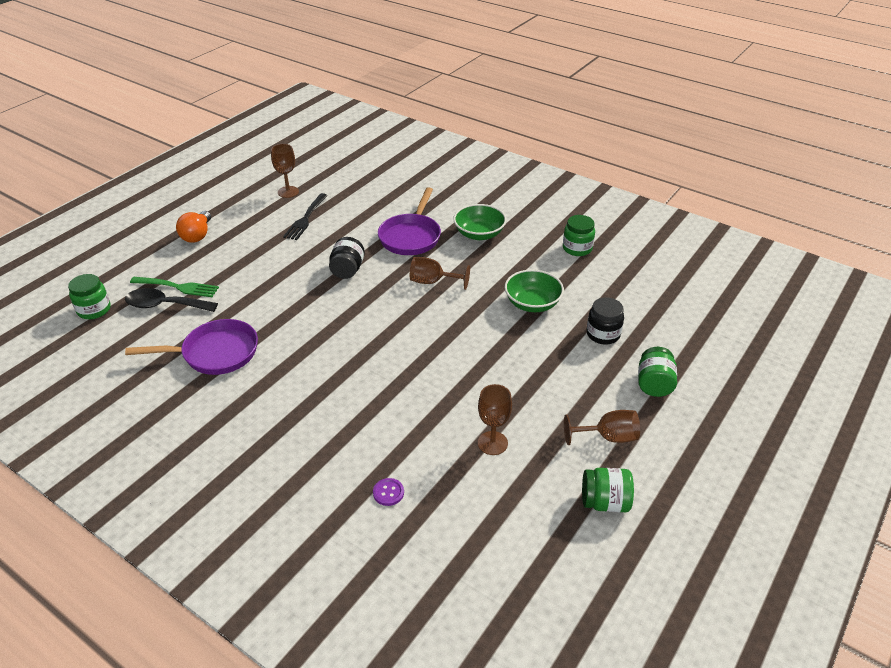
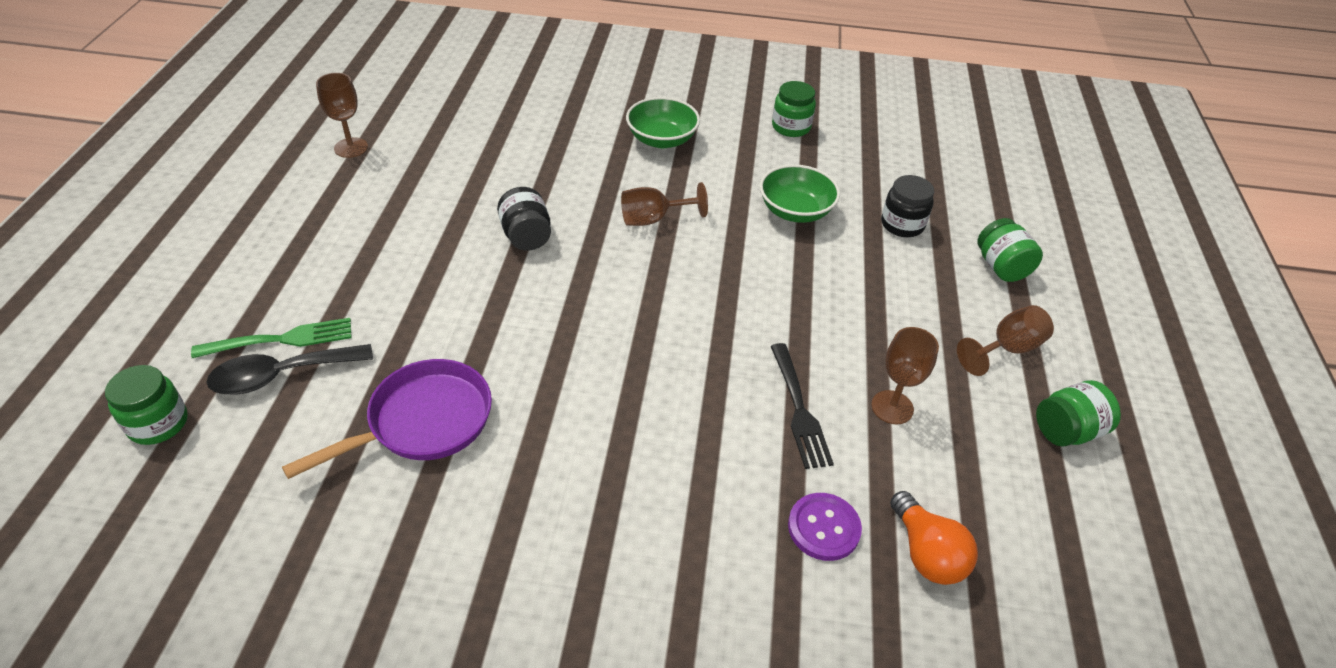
camera: 30 degrees left, 5 degrees up
orange light bulb [176,211,211,243] -> orange light bulb moved to [890,491,978,585]
black fork [283,193,328,240] -> black fork moved to [771,343,834,469]
purple button [373,478,404,506] -> purple button [788,493,862,561], size x1.57
purple pan [378,187,441,255] -> none

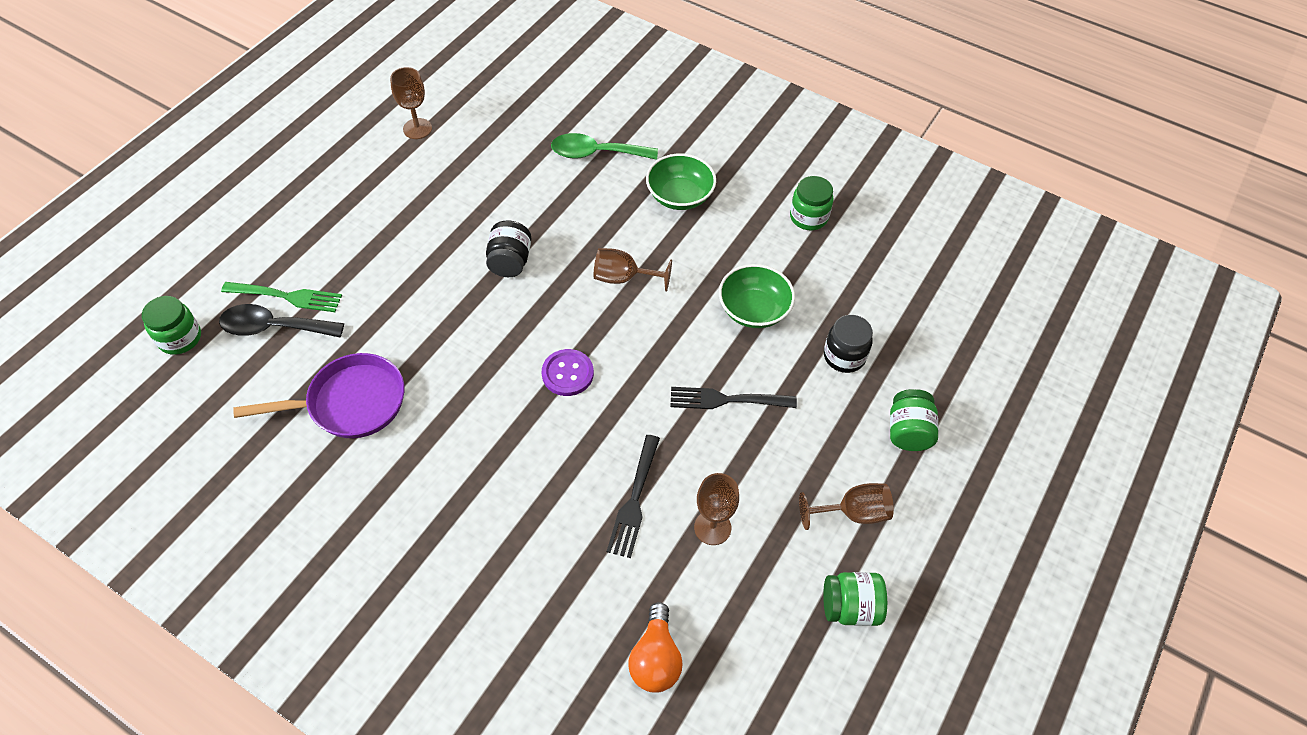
camera: 25 degrees right, 10 degrees up
purple button [788,493,862,561] -> purple button moved to [542,349,594,396]
none -> green spoon [551,133,658,160]
none -> black fork [670,387,797,409]

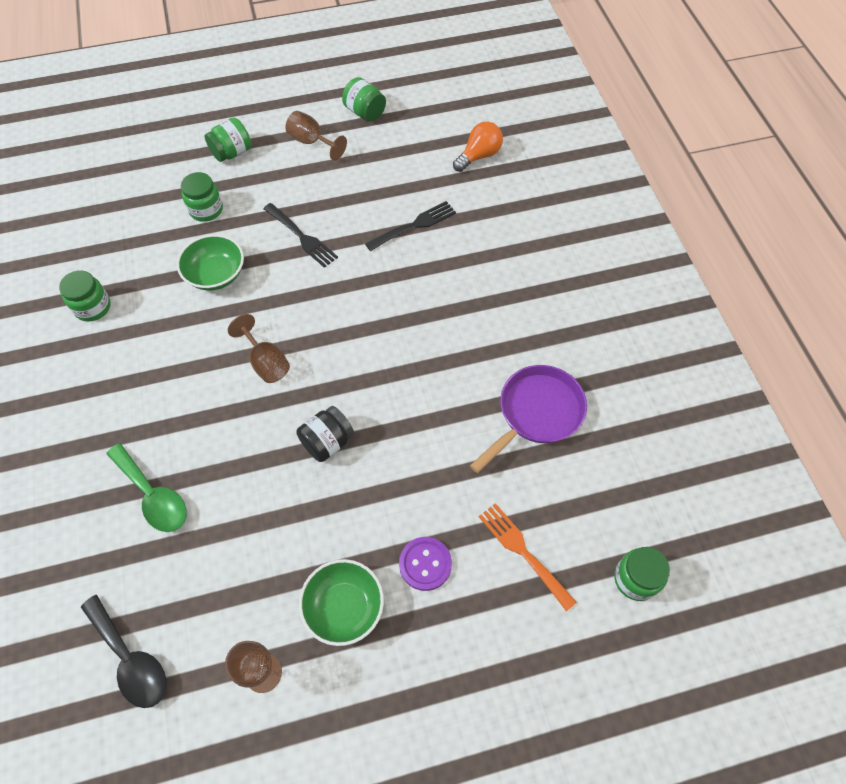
camera: 135 degrees left, 5 degrees up
black spoon [219,304,344,337] -> black spoon moved to [81,595,166,708]
green fork [221,282,342,312] -> orange fork [479,503,577,612]
purple pan [233,353,405,438] -> purple pan turned 105 degrees clockwise [470,365,587,473]
purple button [542,349,594,396] -> purple button moved to [399,537,452,591]
green bowl [646,154,716,210] -> green bowl moved to [299,559,384,646]
brown goblet [694,473,739,545] -> none
black jar [824,315,873,373] -> green jar [181,172,223,222]

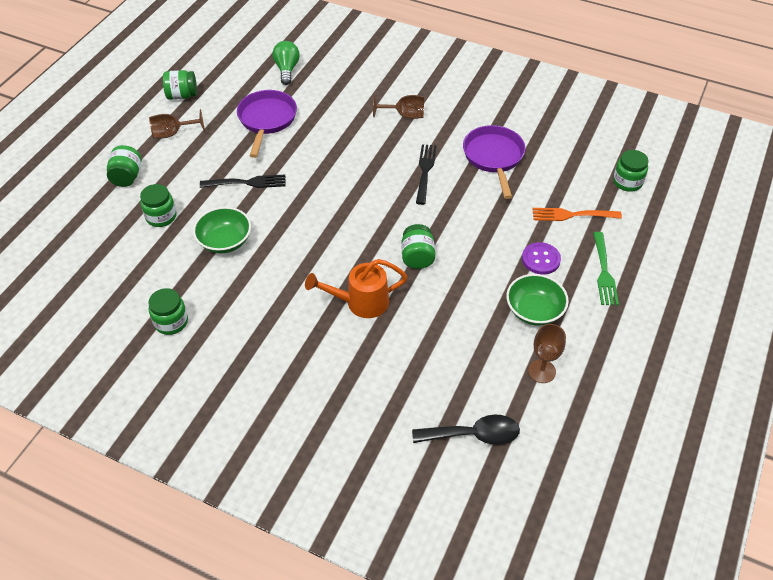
camera: 50 degrees left, 10 degrees down
green spoon [106,443,187,532] -> none
brown goblet [228,314,290,383] -> brown goblet moved to [373,95,424,119]
black jar [296,406,354,462] -> green jar [402,224,435,269]
black fork [365,201,456,251] -> black fork moved to [416,144,437,205]
orange light bulb [453,122,503,172] -> green light bulb [272,41,300,85]
none -> purple pan [237,90,297,158]
none -> orange watering can [305,259,407,318]
none -> green fork [593,232,619,305]

